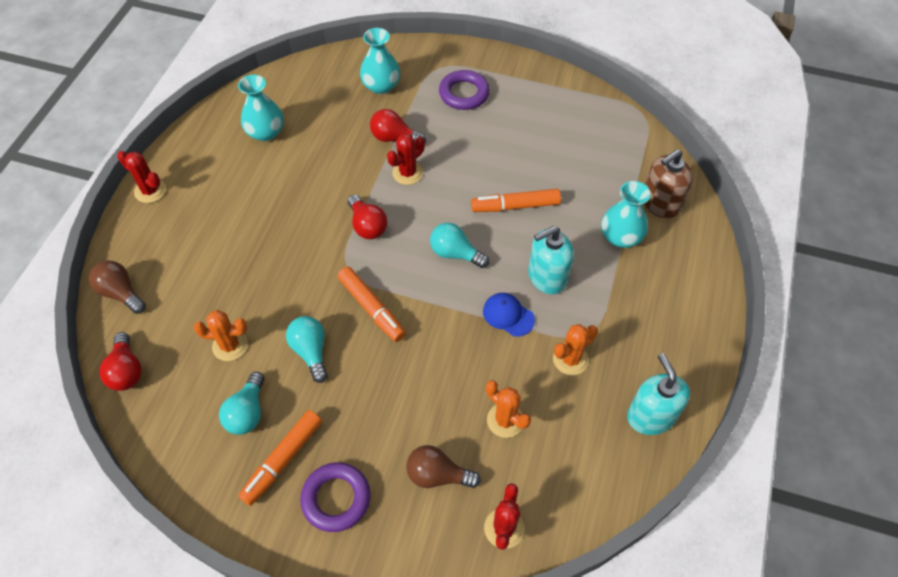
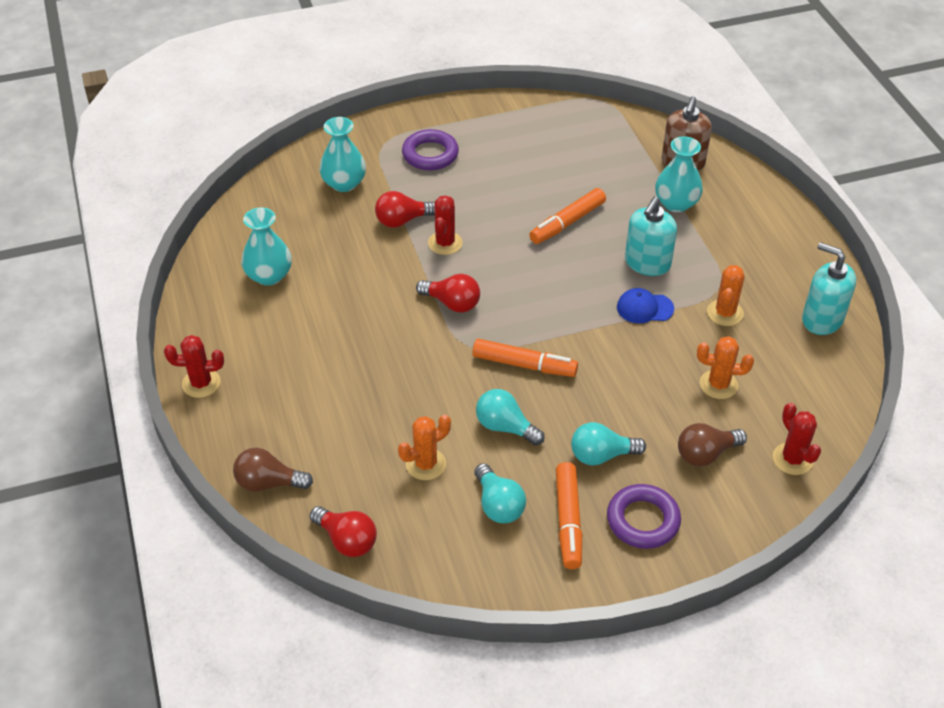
camera: 35 degrees left, 10 degrees down
turquoise light bulb [430,223,489,268] -> turquoise light bulb moved to [571,422,646,466]

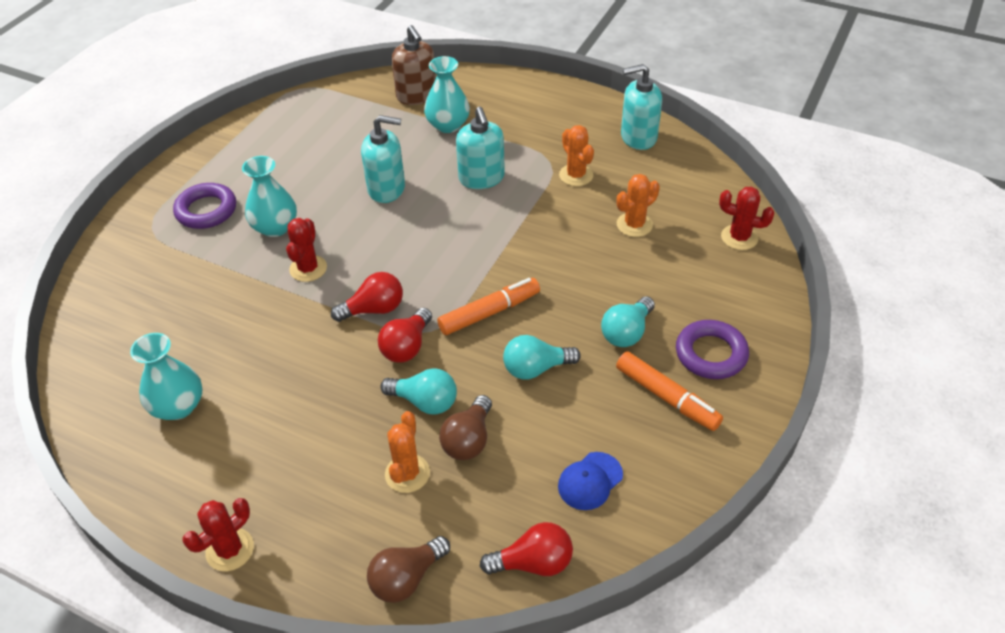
camera: 45 degrees left, 0 degrees up
turquoise vase [319,117,366,192] -> turquoise vase moved to [242,156,297,237]
red light bulb [375,191,435,228] -> red light bulb moved to [378,308,432,363]
orange cactus [398,415,451,480] -> orange cactus moved to [385,411,430,493]
red cactus [428,195,463,255] -> red cactus turned 45 degrees clockwise [286,218,327,282]
turquoise light bulb [475,463,526,523] -> turquoise light bulb moved to [380,368,457,415]
orange marker [529,188,606,244] -> turquoise soap dispenser [361,115,405,203]
blue cap [617,288,674,323] -> blue cap moved to [558,452,623,510]
brown light bulb [678,423,747,466] -> brown light bulb moved to [439,395,492,460]

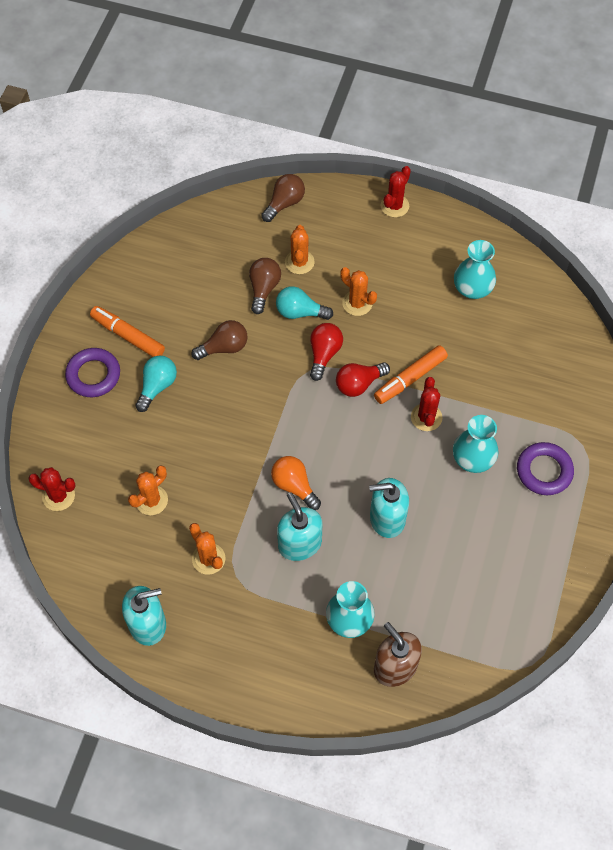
camera: 170 degrees right, 15 degrees up
orange marker [437,278,540,335] -> orange marker moved to [374,345,448,404]
red light bulb [480,522,573,576] -> none
turquoise light bulb [503,335,581,380] -> brown light bulb [191,320,247,360]
blue cap [558,452,623,510] -> none
none -> orange light bulb [271,456,321,510]
none -> orange cactus [340,267,377,316]

